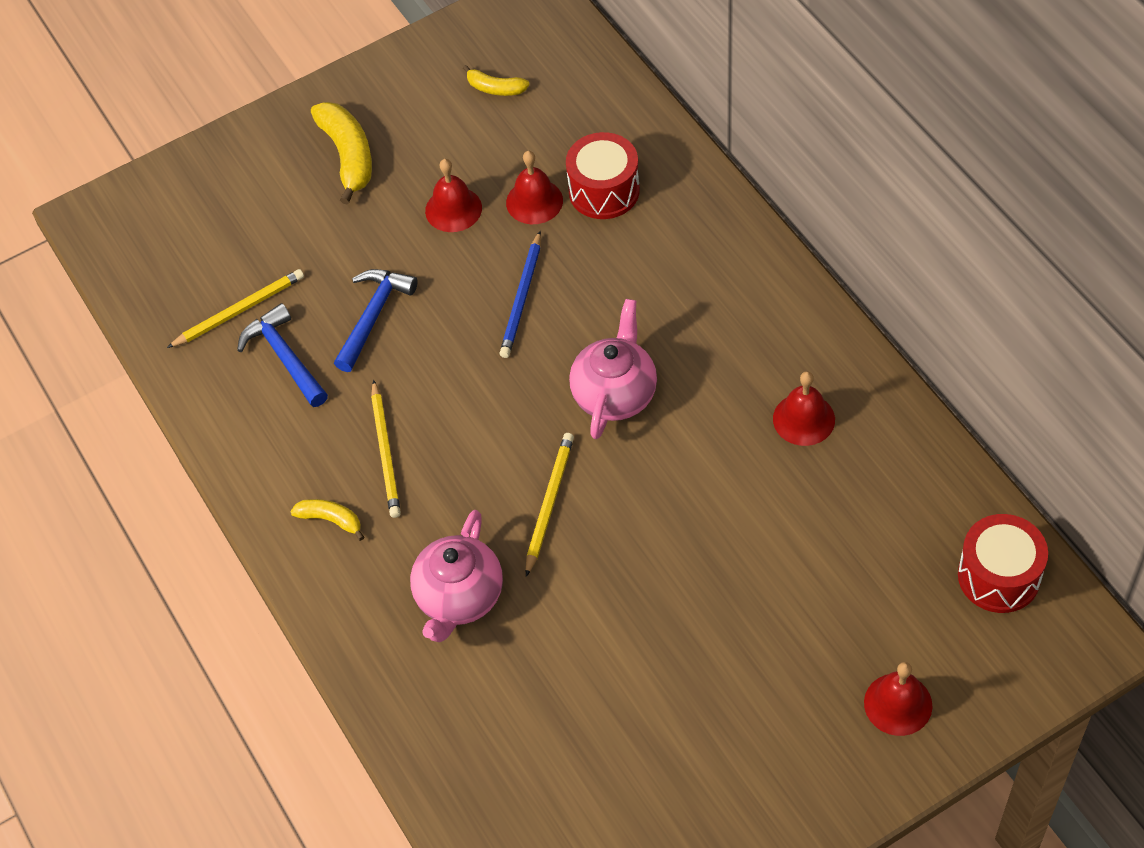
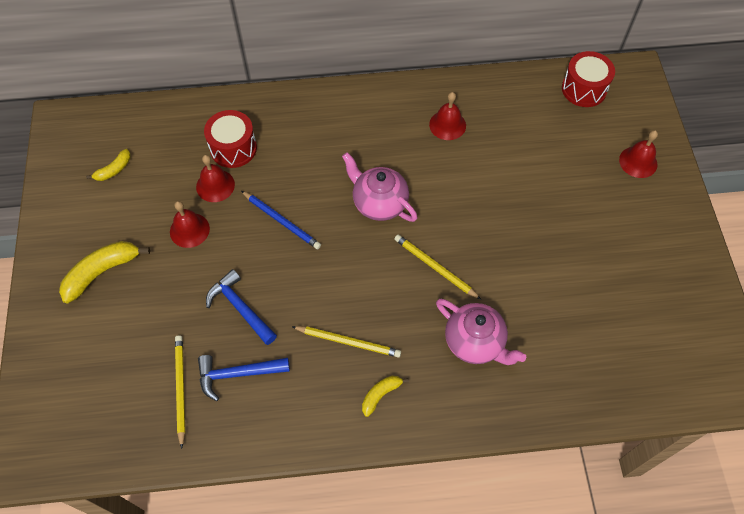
camera: 70 degrees left, 5 degrees up
yellow banana [311,102,372,205] -> yellow banana turned 45 degrees counterclockwise [59,241,150,303]

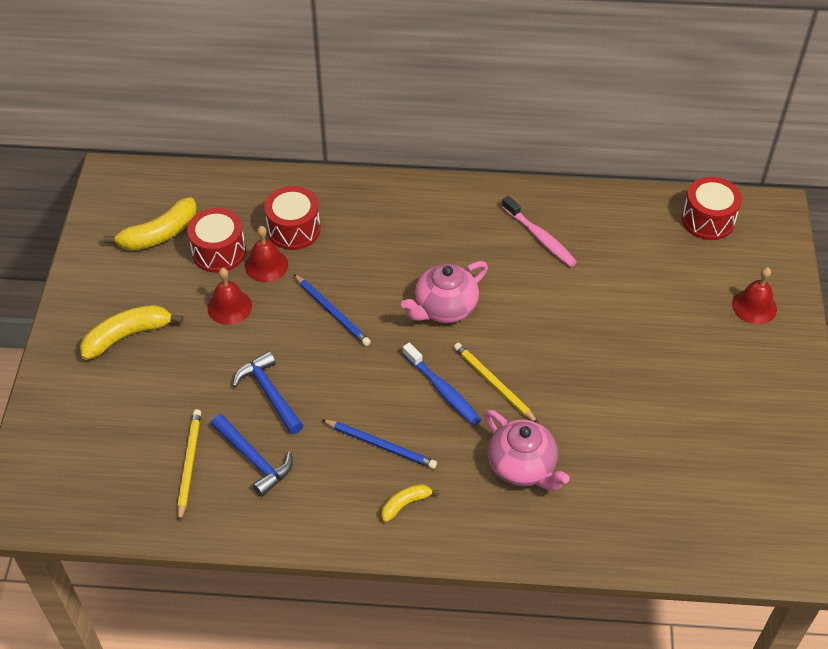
camera: 10 degrees right, 10 degrees down
yellow banana [86,149,131,181] -> yellow banana [104,197,197,251], size x1.80
blue hammer [198,355,290,401] -> blue hammer turned 135 degrees counterclockwise [211,414,293,497]
yellow pencil [292,326,401,358] -> blue pencil [321,419,437,469]
pink teapot [342,152,417,222] -> pink teapot turned 90 degrees counterclockwise [401,261,488,323]
red bell [429,92,466,140] -> pink toothbrush [502,196,577,267]
none -> red drum [187,208,246,273]
none -> blue toothbrush [403,343,481,426]

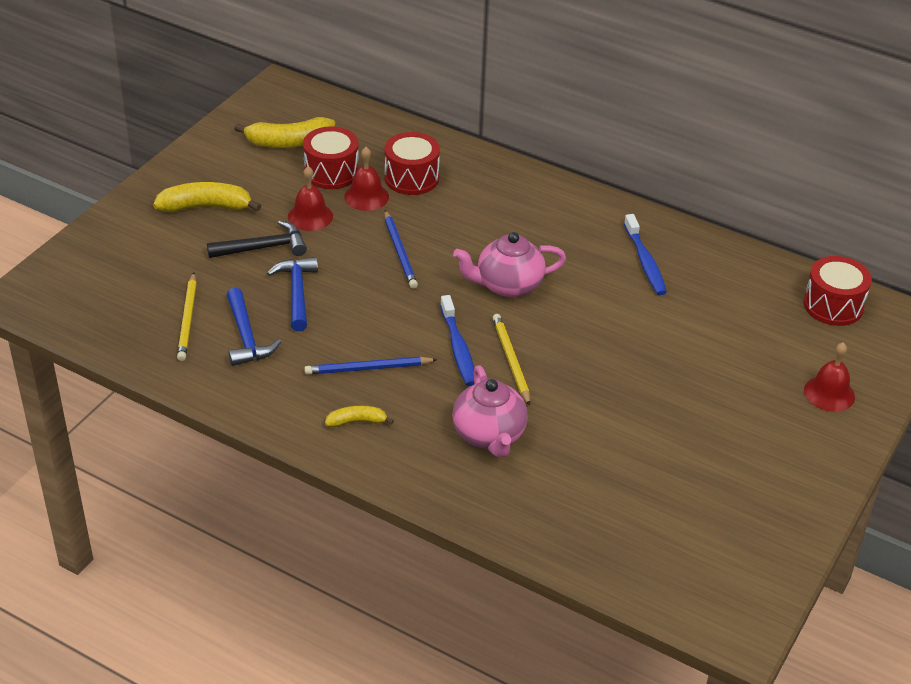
camera: 25 degrees right, 10 degrees down
yellow pencil [177,409,201,522] -> yellow pencil turned 150 degrees clockwise [177,272,197,361]
blue pencil [321,419,437,469] -> blue pencil turned 120 degrees clockwise [304,357,438,375]
pink toothbrush [502,196,577,267] -> blue toothbrush [624,214,667,295]
none -> black hammer [207,221,307,258]

